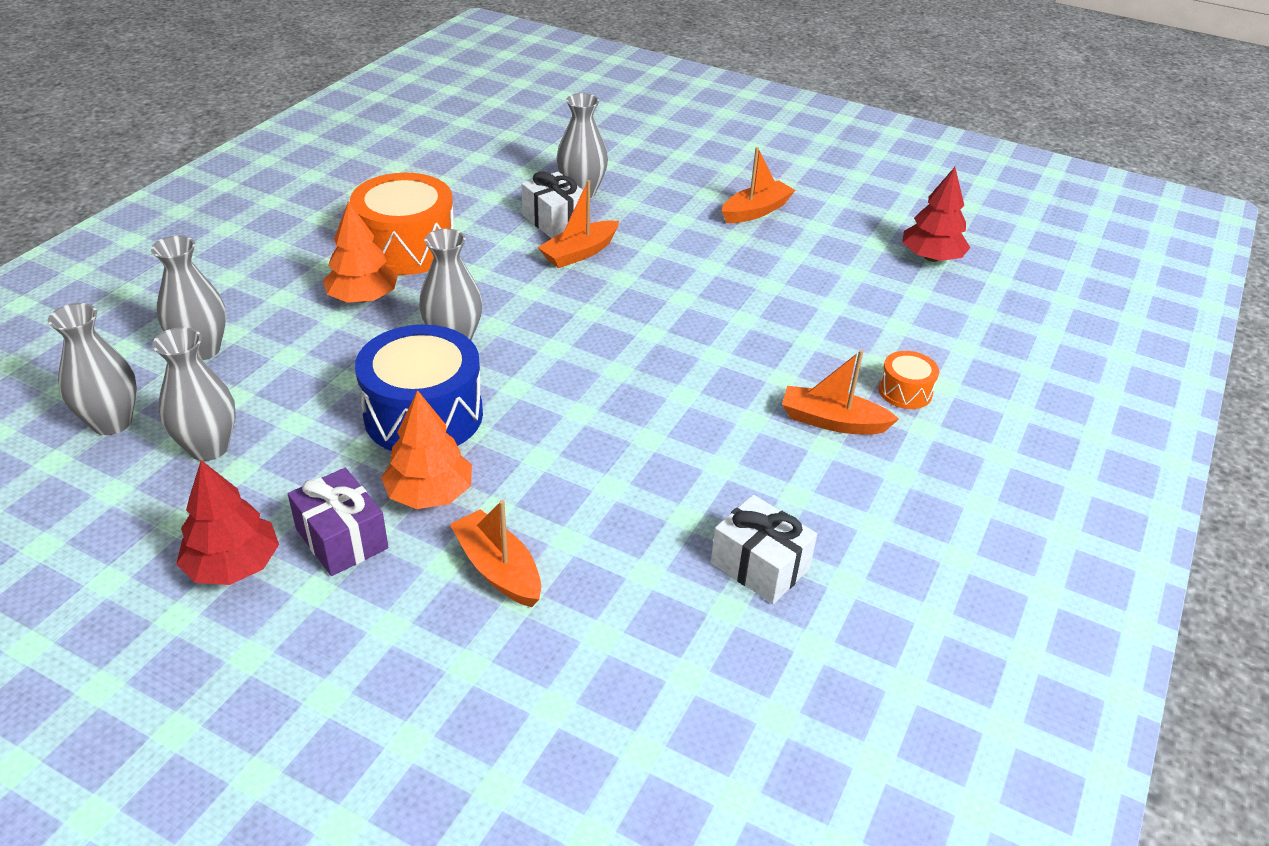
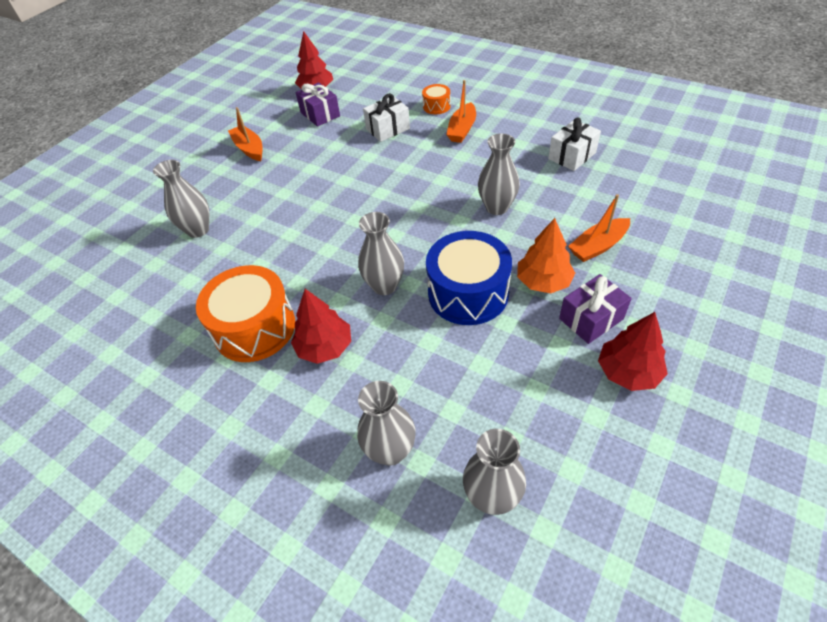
camera: 80 degrees left, 10 degrees up
grey vase [152,327,236,461] -> grey vase moved to [478,133,520,215]
orange tree [323,201,398,303] -> red tree [291,289,351,364]
white gift [521,172,583,239] -> white gift moved to [363,93,410,142]
orange boat [538,180,619,268] -> none
none -> purple gift [296,82,340,127]

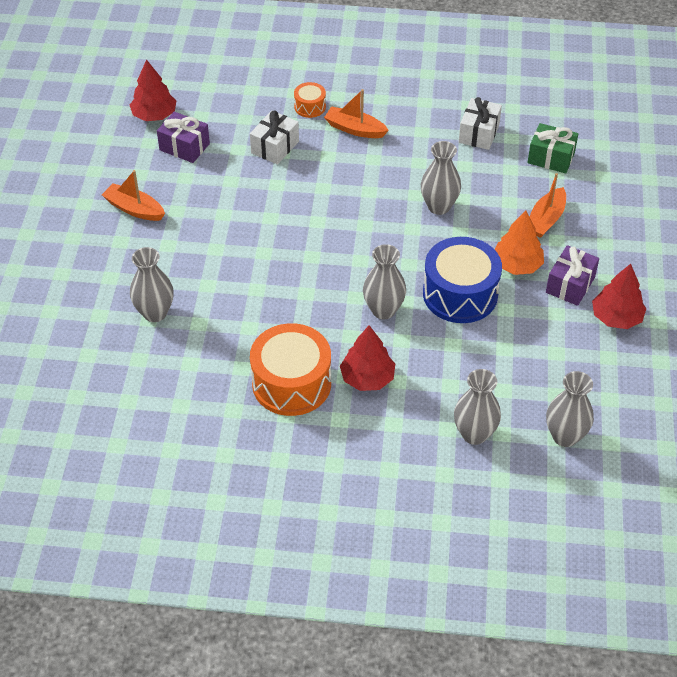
camera: 30 degrees left, 0 degrees up
orange boat [446,80,476,143] -> orange boat turned 120 degrees clockwise [324,89,389,138]
none -> green gift [528,123,578,173]

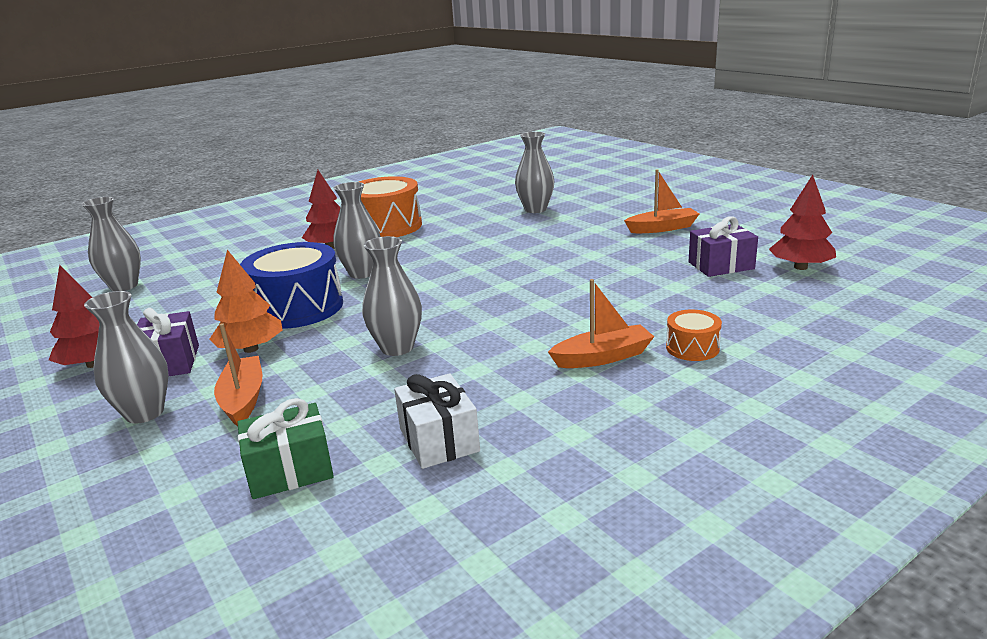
camera: 140 degrees right, 25 degrees down
white gift [250,111,299,165] -> none
grey vase [454,369,501,445] -> grey vase moved to [84,291,169,424]

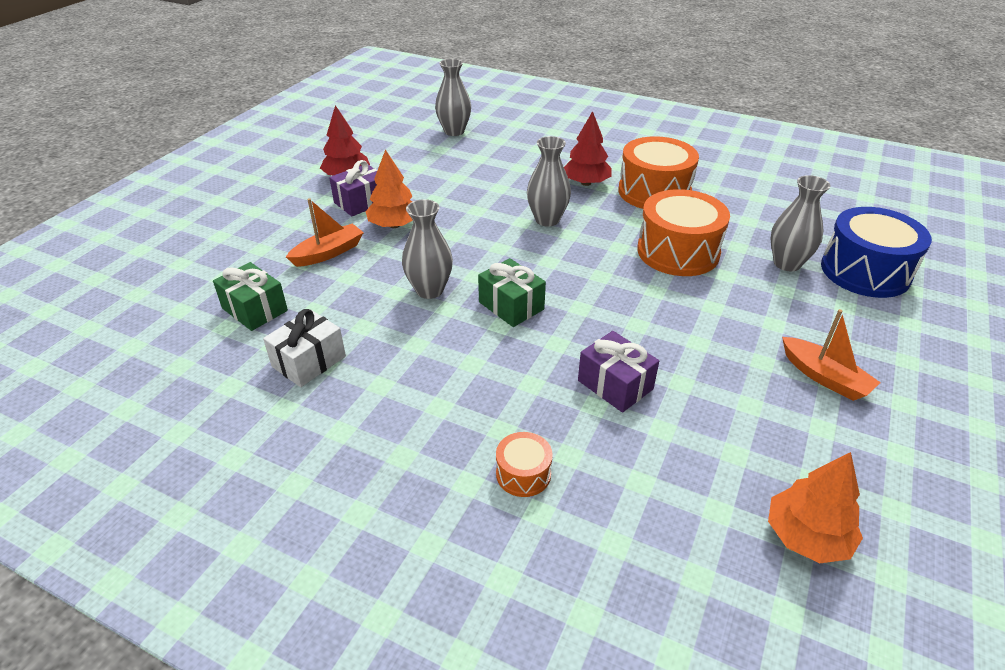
camera: 60 degrees right, 15 degrees up
grey vase [84,291,169,424] -> none
blue drum [240,242,343,329] -> blue drum moved to [821,207,932,298]
orange boat [548,279,654,368] -> none
purple gift [688,216,758,277] -> purple gift moved to [578,331,659,413]
red tree [769,175,836,270] -> orange tree [768,452,863,563]
none -> green gift [478,258,546,327]
none -> orange drum [637,189,730,276]

